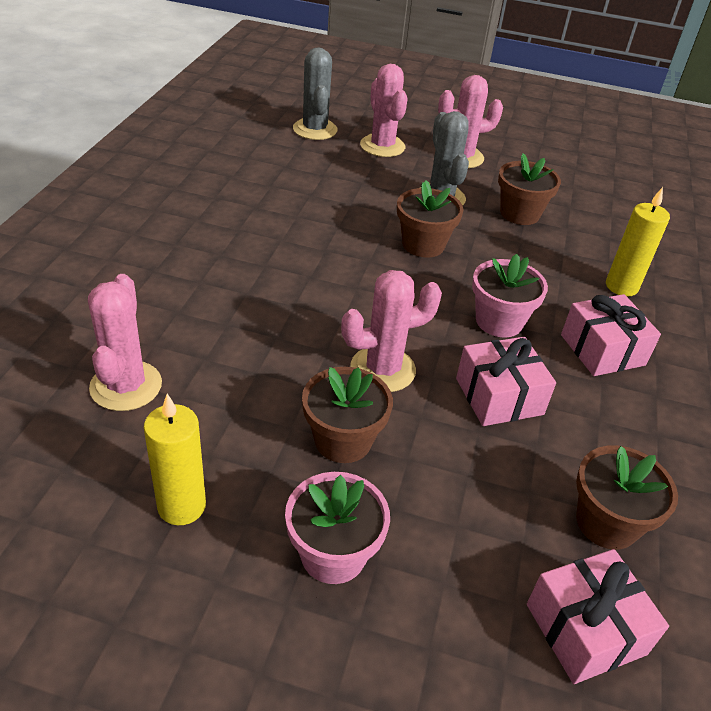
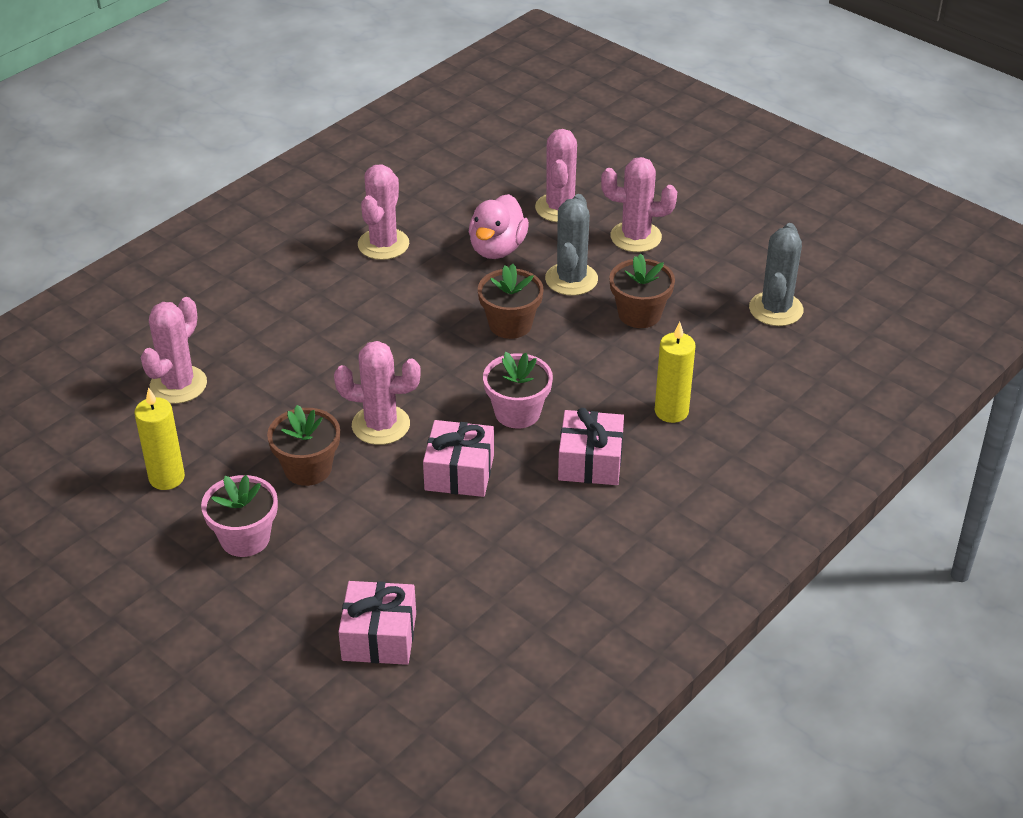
camera: 30 degrees right, 0 degrees up
grey cactus [293,47,338,140] -> grey cactus moved to [749,223,803,326]
brown flower pot [576,445,678,550] -> none
none -> pink cactus [358,164,409,260]
none -> pink duck [469,194,529,259]

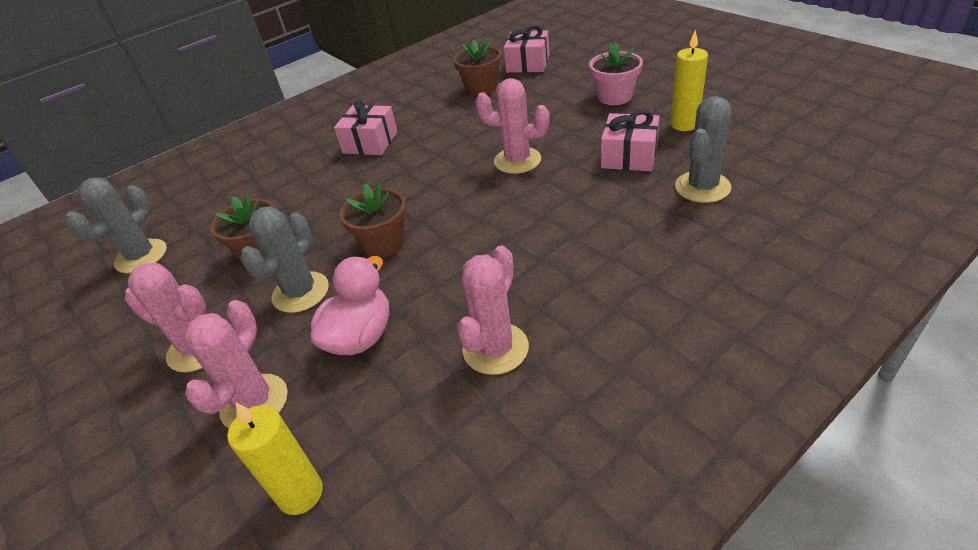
camera: 165 degrees left, 0 degrees up
pink cactus [141,297,207,404] -> grey cactus [675,96,731,203]
brown flower pot [267,405,340,486] -> brown flower pot moved to [453,40,501,96]
pink gift [423,420,494,497] -> pink gift moved to [601,110,660,171]
pink flower pot [483,352,553,428] -> none
yellow candle [655,322,696,423] -> yellow candle moved to [227,403,323,515]

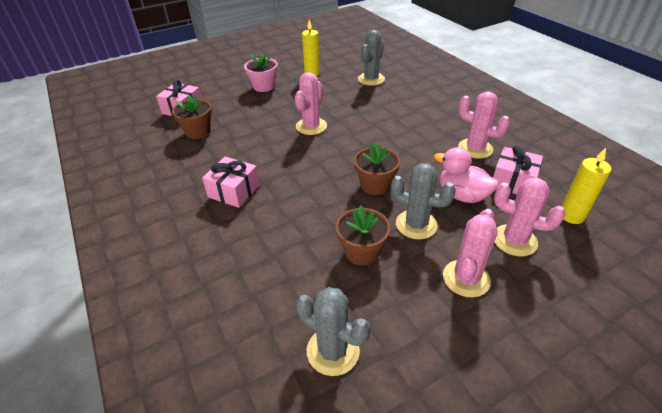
camera: 85 degrees left, 0 degrees up
pink gift [601,110,660,171] -> pink gift moved to [493,145,543,194]
grey cactus [675,96,731,203] -> grey cactus turned 75 degrees clockwise [358,30,385,86]

